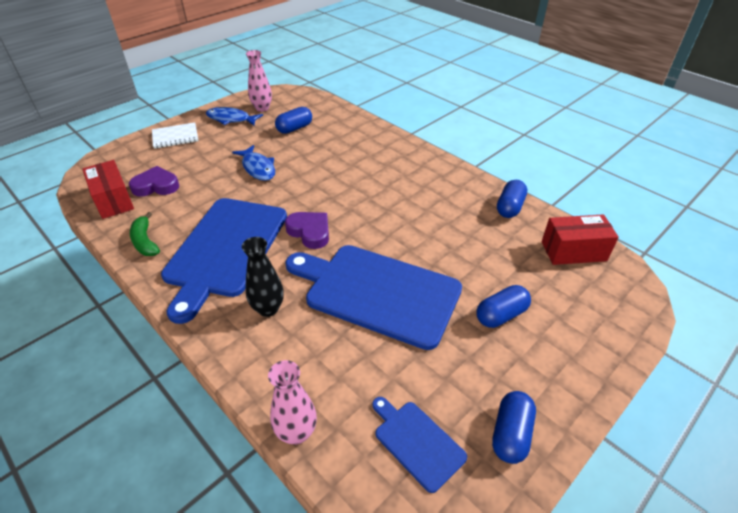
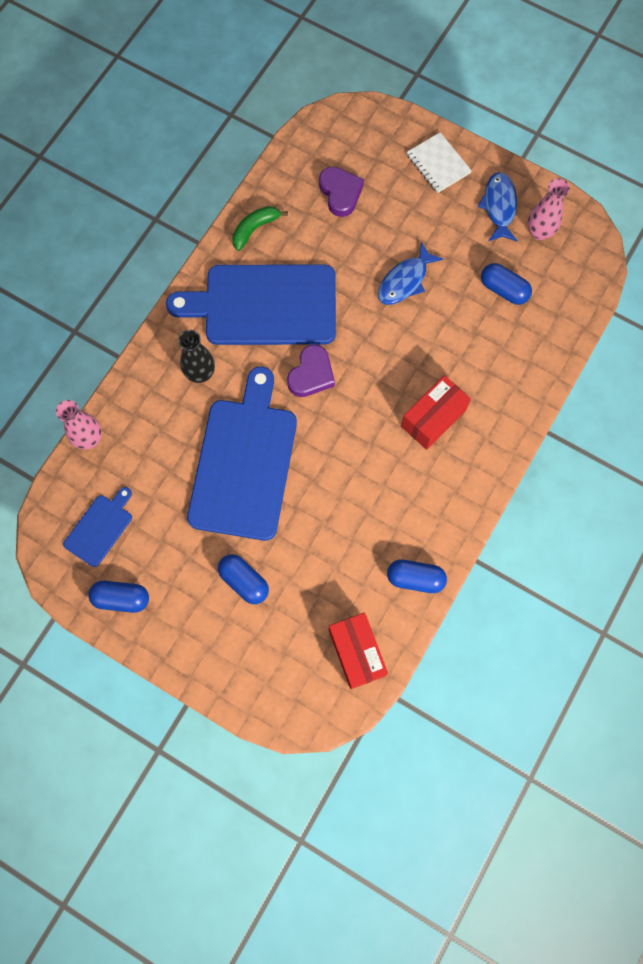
camera: 75 degrees right, 30 degrees up
red box [82,160,134,219] -> red box moved to [401,375,471,450]

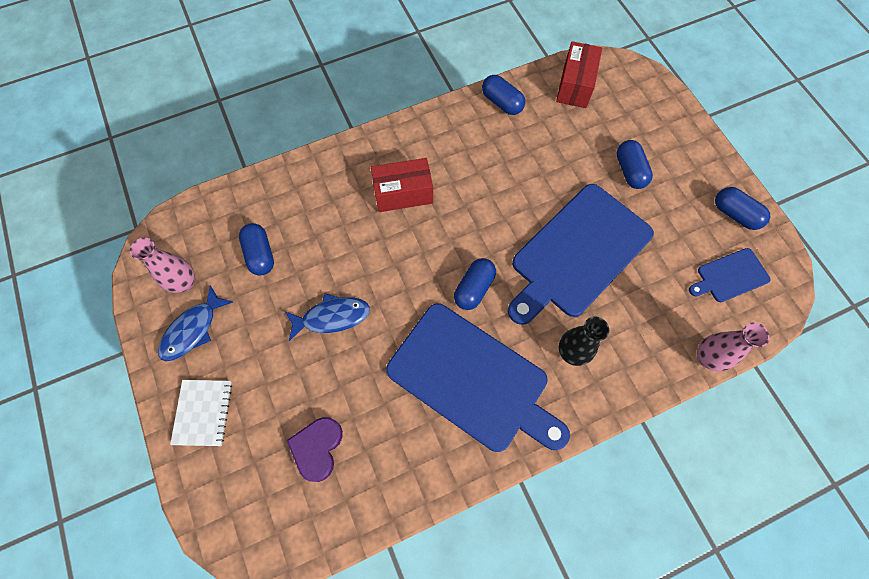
camera: 145 degrees left, 5 degrees down
green banana [232,206,288,251] -> none
purple heart [287,345,335,397] -> blue capsule [454,258,496,310]

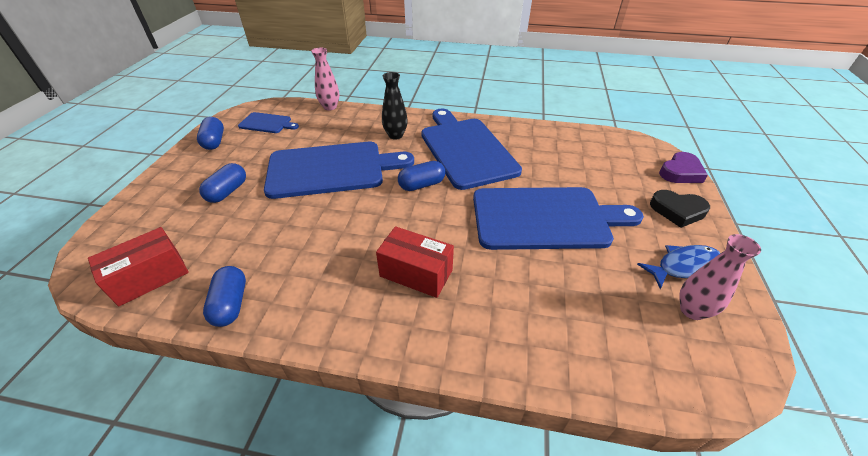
camera: 145 degrees left, 25 degrees down
white notebook [170,380,232,446] -> black heart [650,190,710,228]
blue capsule [239,223,274,276] -> none
blue fish [285,294,370,341] -> blue cutting board [473,187,644,250]
purple heart [286,417,343,482] -> purple heart moved to [659,152,708,183]

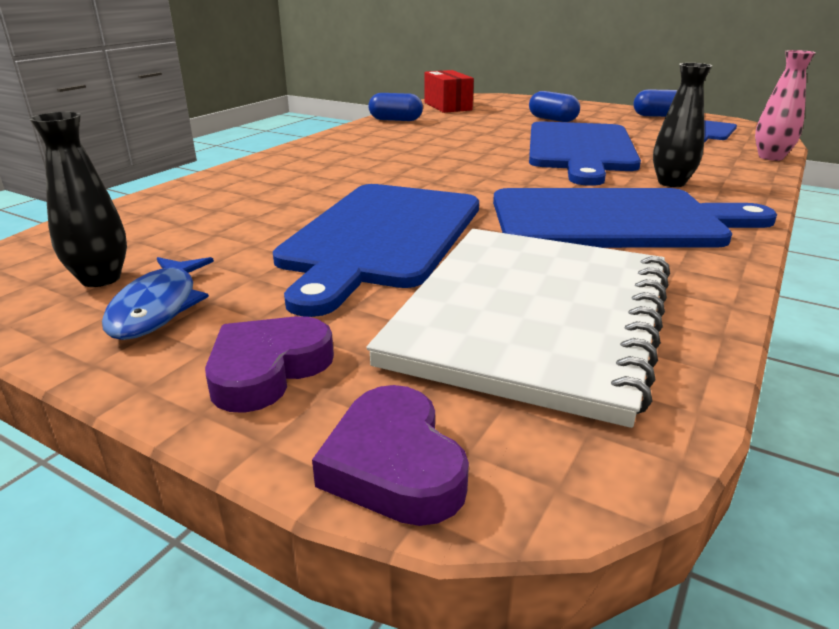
camera: 110 degrees right, 15 degrees down
red box [376,226,454,298] -> none
blue capsule [398,161,445,191] -> none
black heart [650,190,710,228] -> purple heart [205,316,334,413]
pink vase [679,234,761,320] -> black vase [29,112,127,287]
none -> white notebook [366,229,670,428]

